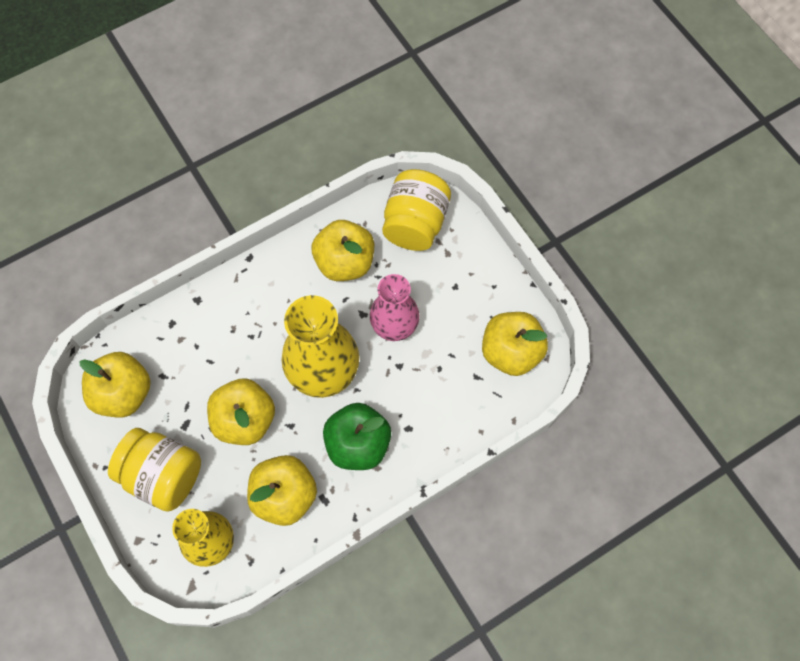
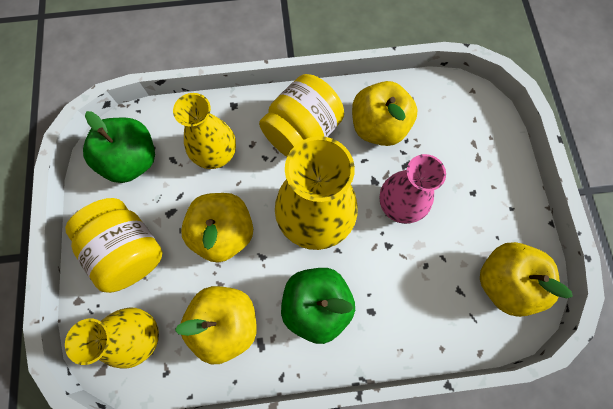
camera: 25 degrees right, 5 degrees up
yellow apple [79,352,151,418] -> green apple [83,111,155,183]
yellow jar [382,169,451,251] -> yellow jar moved to [259,74,344,157]
none -> yellow vase [173,93,236,169]

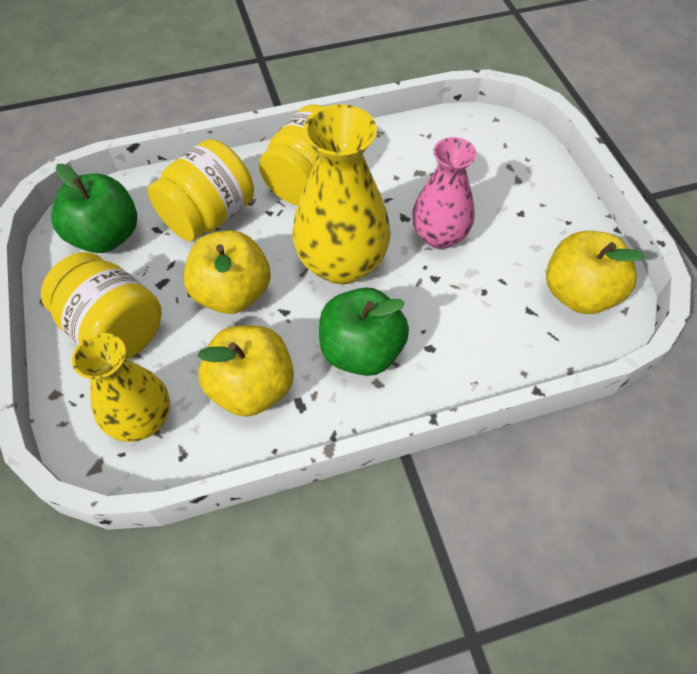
camera: 10 degrees left, 15 degrees down
yellow vase [173,93,236,169] -> yellow jar [148,139,254,241]
yellow apple [352,81,418,146] -> none

